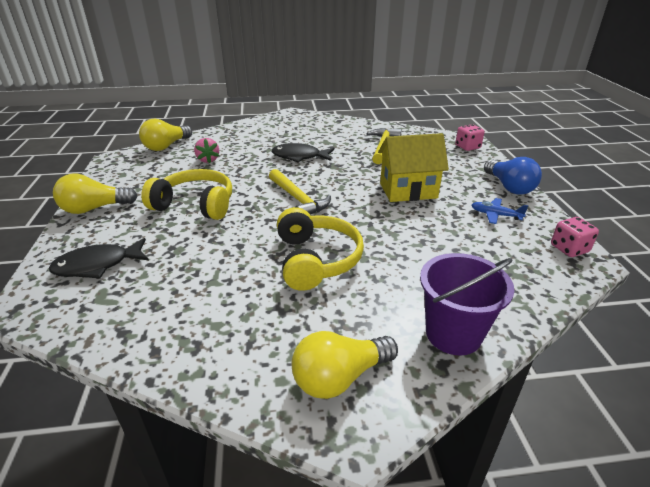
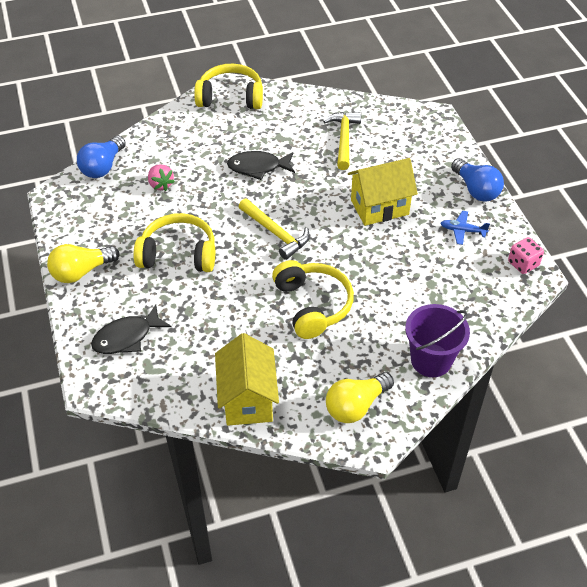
camera: 10 degrees left, 15 degrees up
yellow light bulb [139,119,192,151] -> blue light bulb [77,136,126,178]
pink dice [455,124,485,151] -> none
none -> yellow headphones [194,64,263,109]
none -> yellow house [215,333,279,426]

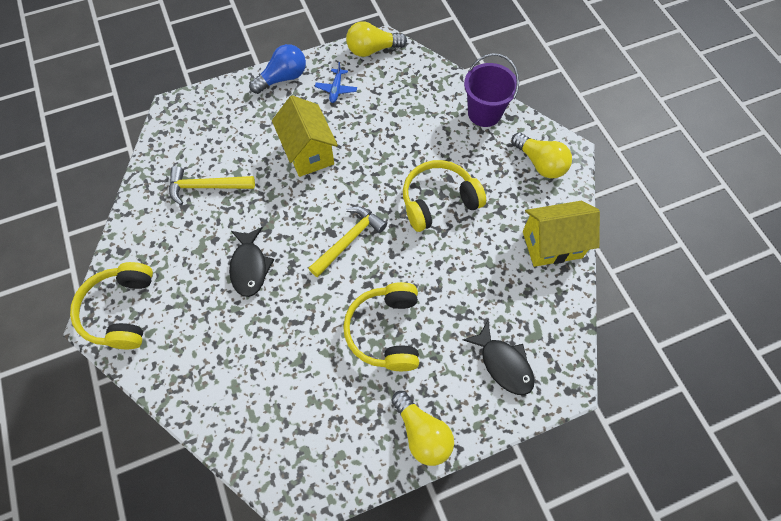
camera: 95 degrees left, 15 degrees up
blue light bulb [77,136,126,178] -> none
pink strawberry [148,165,175,191] -> none
pink dice [508,237,544,274] -> yellow light bulb [346,21,407,57]

